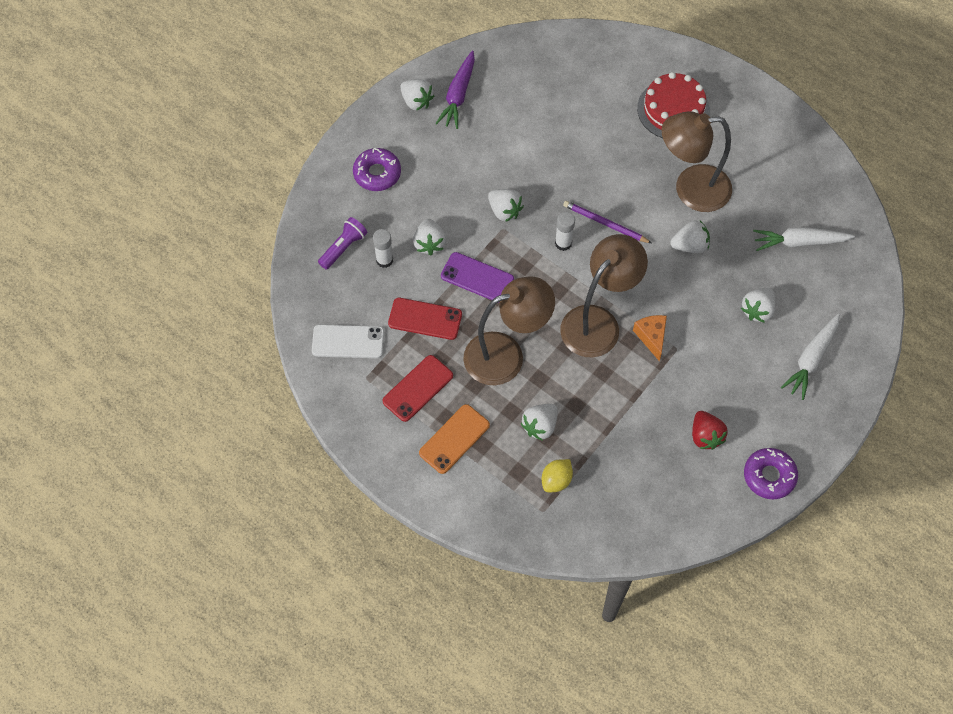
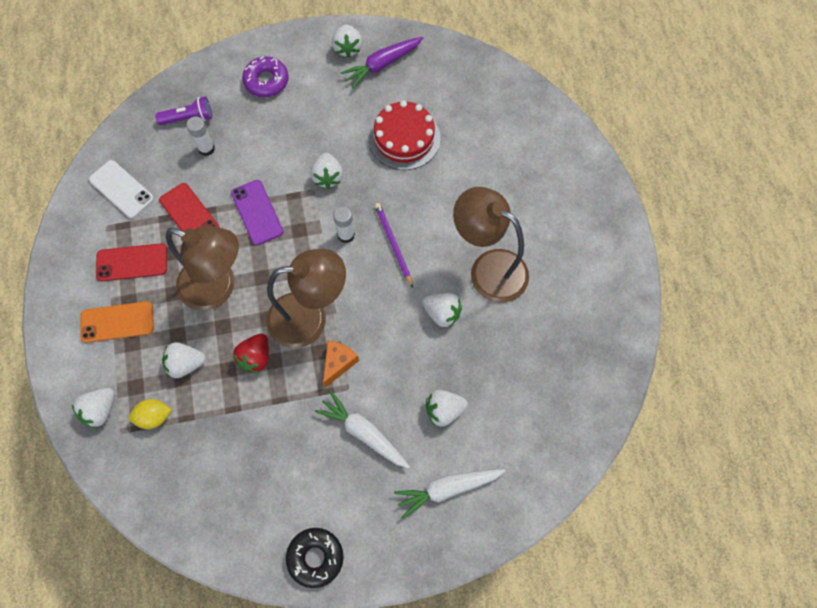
camera: 40 degrees right, 5 degrees up
white strawberry [413,219,446,255] -> white strawberry moved to [72,388,115,428]
red cake [637,72,710,138] -> red cake moved to [368,100,441,170]
red strawberry [692,411,728,450] -> red strawberry moved to [233,333,269,373]
purple donut [744,448,798,499] -> black donut [286,528,344,588]
white carrot [753,227,855,251] -> white carrot moved to [315,391,410,468]

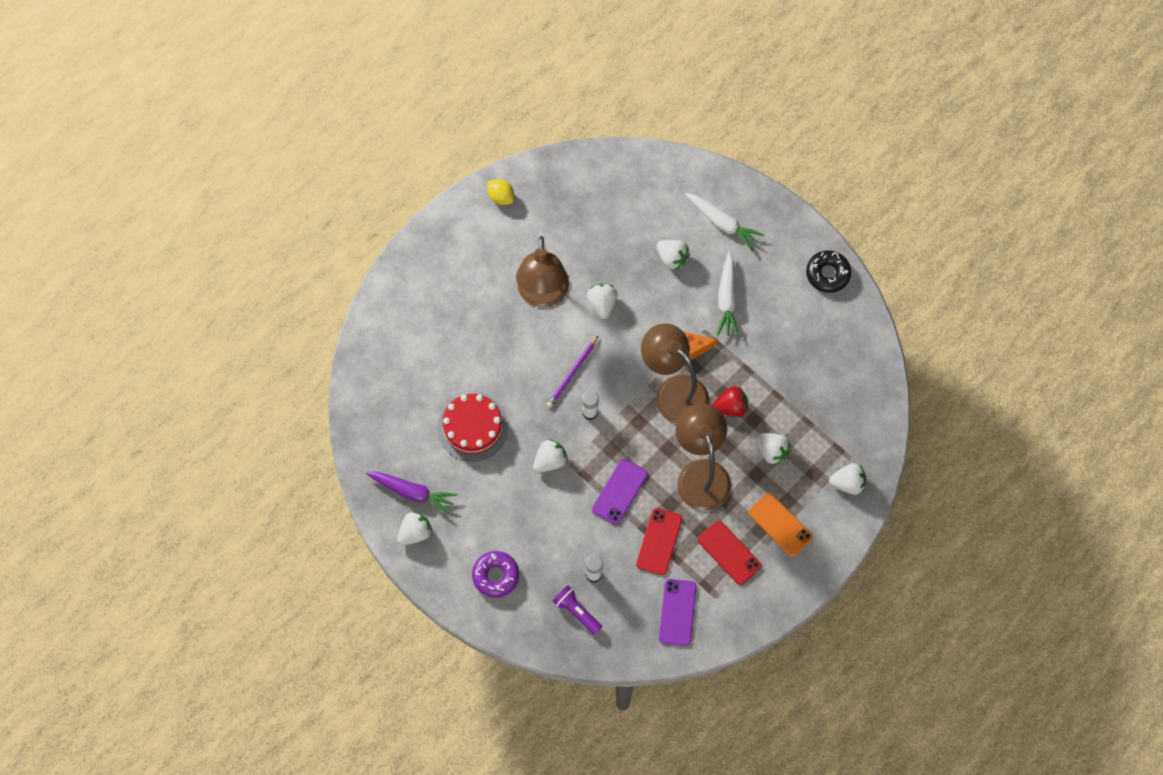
camera: 125 degrees left, 0 degrees up
white phone [89,160,154,219] -> purple phone [659,579,697,646]
yellow lemon [129,399,172,429] -> yellow lemon moved to [487,179,514,205]

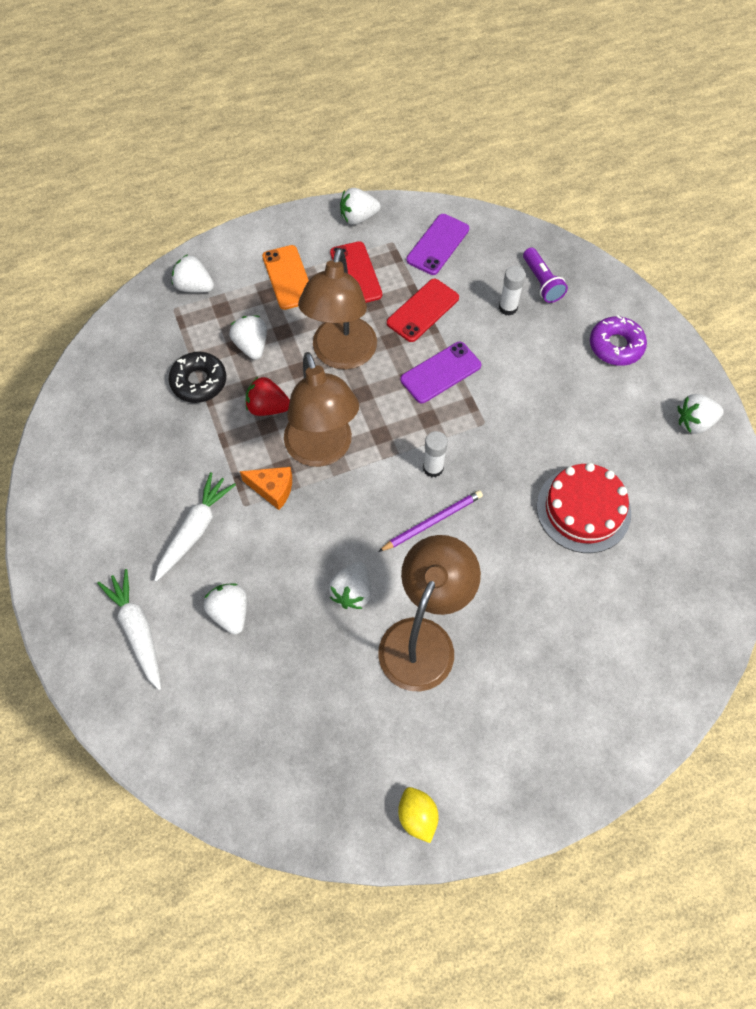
camera: 155 degrees left, 5 degrees down
purple carrot [366,472,457,515] -> none
white strawberry [533,439,568,473] -> white strawberry moved to [340,188,380,225]
black donut [806,250,851,293] -> black donut moved to [169,352,226,403]

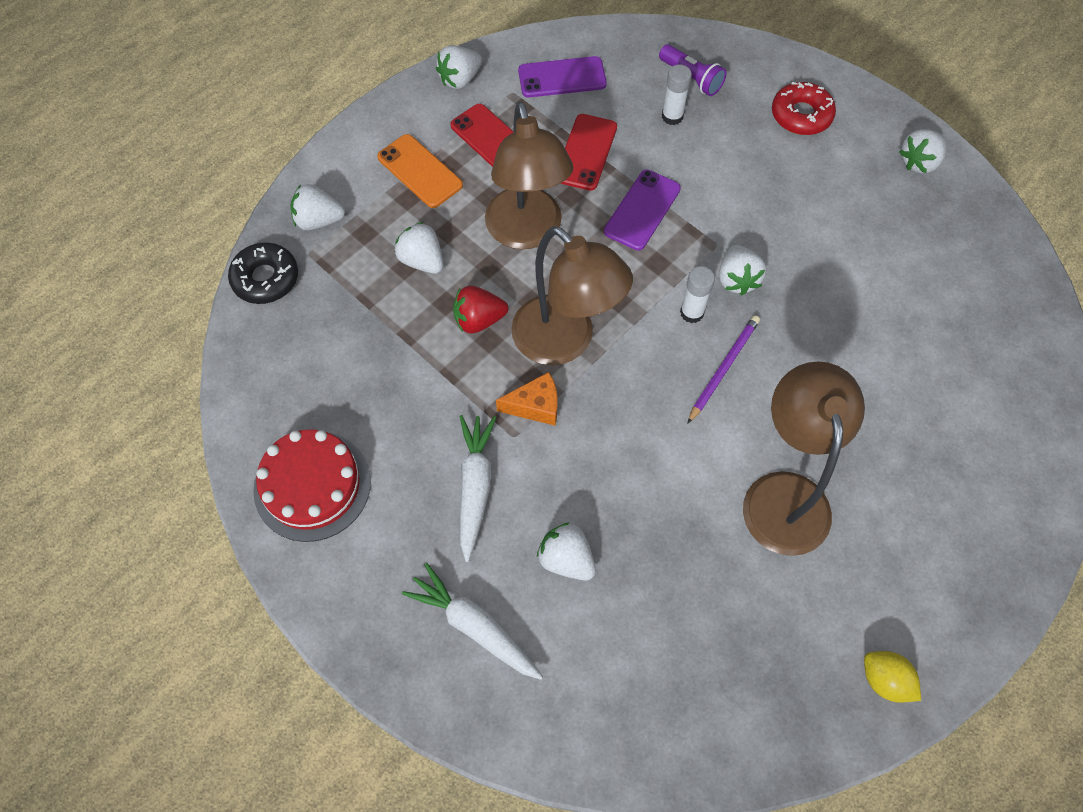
camera: 25 degrees left, 0 degrees up
black donut [169,352,226,403] -> black donut moved to [228,242,298,304]
white strawberry [329,562,371,609] -> white strawberry moved to [719,245,766,295]
purple phone [406,214,469,275] -> purple phone turned 75 degrees clockwise [518,56,607,98]
red cake [536,463,631,553] -> red cake moved to [253,429,371,542]
purple donut [590,316,647,366] -> red donut [772,82,836,135]

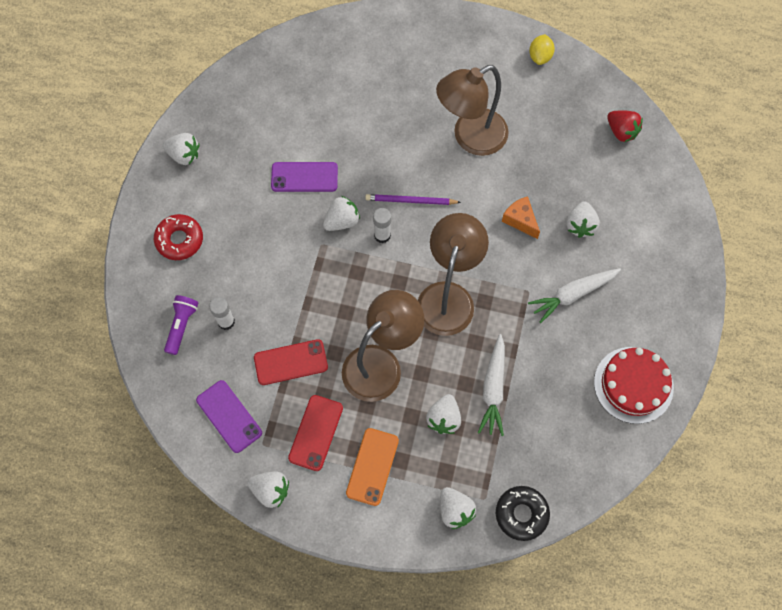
camera: 120 degrees left, 5 degrees up
white carrot [402,563,543,680] -> white carrot moved to [478,334,505,436]
red strawberry [453,286,508,334] -> red strawberry moved to [607,110,643,142]
orange cheese [496,372,558,426] -> orange cheese moved to [502,196,540,239]
purple phone [604,170,681,251] -> purple phone moved to [271,162,338,192]

